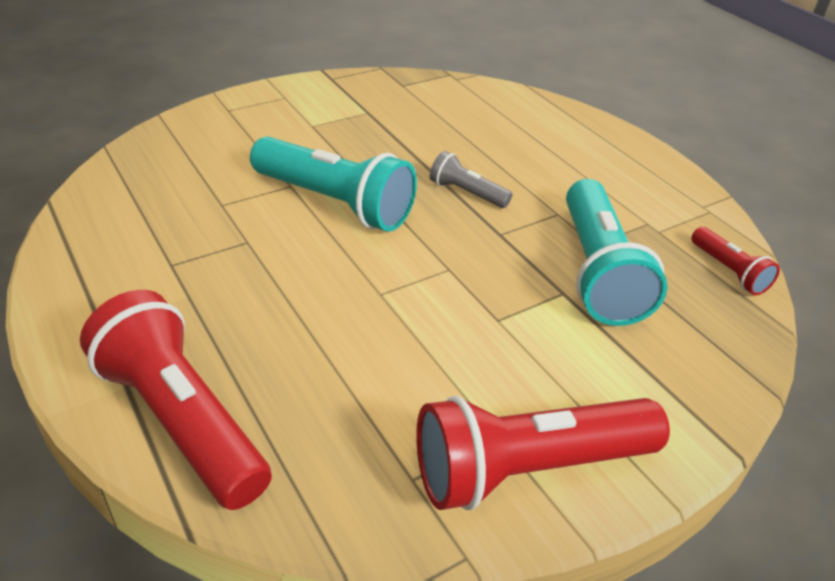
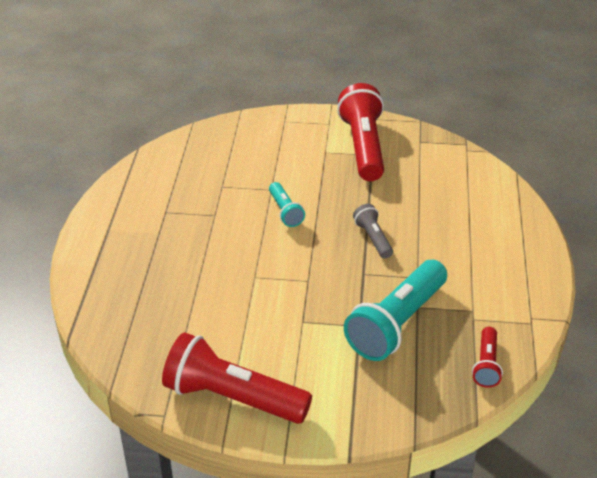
camera: 40 degrees right, 0 degrees up
red flashlight [80,290,272,510] -> red flashlight moved to [337,83,384,181]
turquoise flashlight [250,137,417,232] -> turquoise flashlight [269,182,305,227], size x0.50

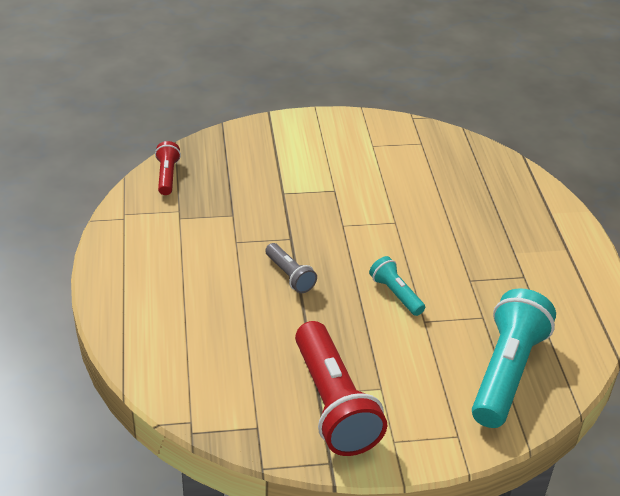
camera: 165 degrees right, 0 degrees up
red flashlight [162,333,312,424] -> none
turquoise flashlight [344,260,447,361] -> turquoise flashlight moved to [472,288,556,428]

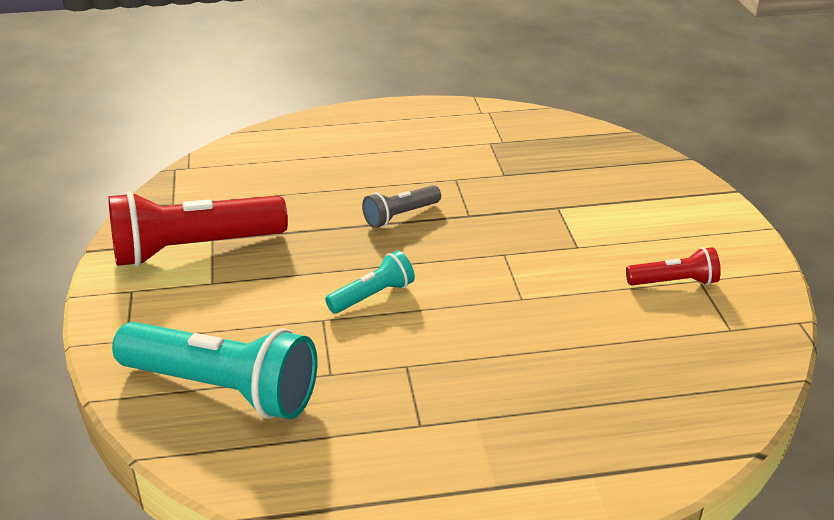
camera: 90 degrees right, 5 degrees down
red flashlight [155,141,181,195] -> red flashlight moved to [626,247,721,285]

